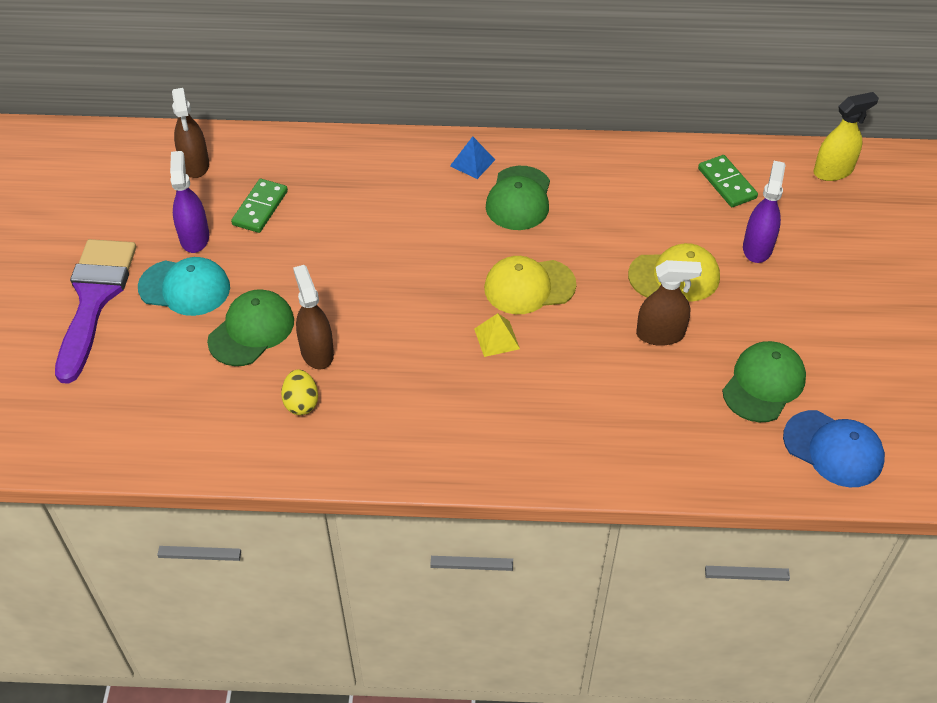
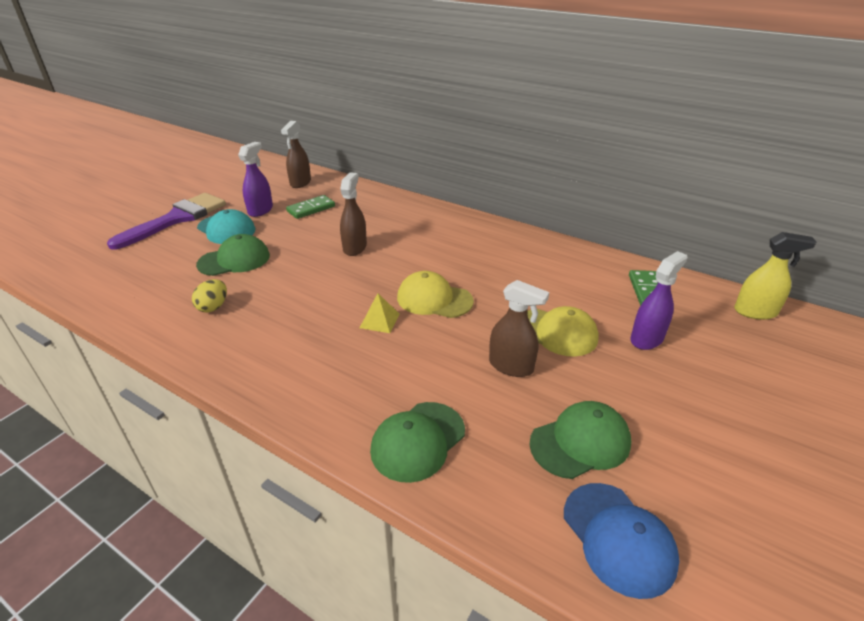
camera: 30 degrees right, 15 degrees down
brown spray bottle [293,265,334,370] -> brown spray bottle moved to [340,172,367,256]
blue pyramid [450,136,495,179] -> none
green cap [486,166,550,230] -> green cap moved to [370,402,465,483]

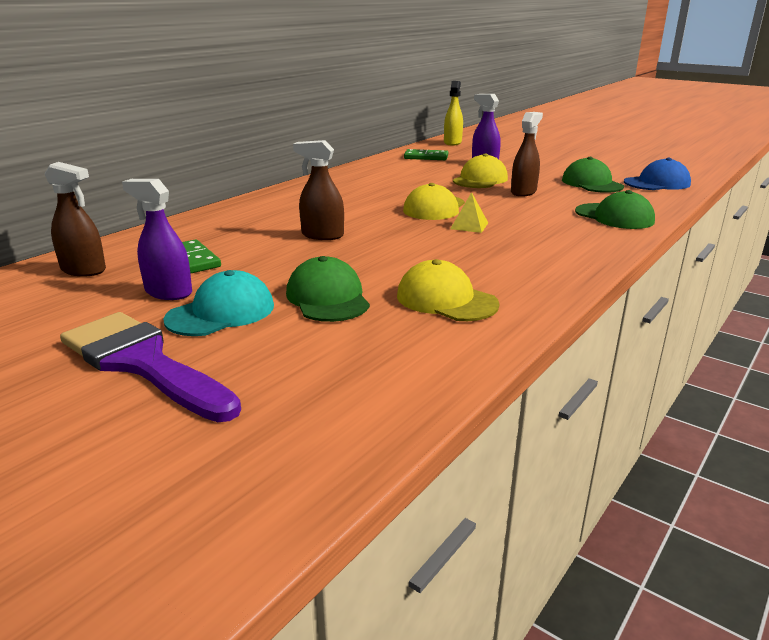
camera: 85 degrees left, 10 degrees down
yellow egg [192,279,227,313] -> yellow cap [397,259,500,321]

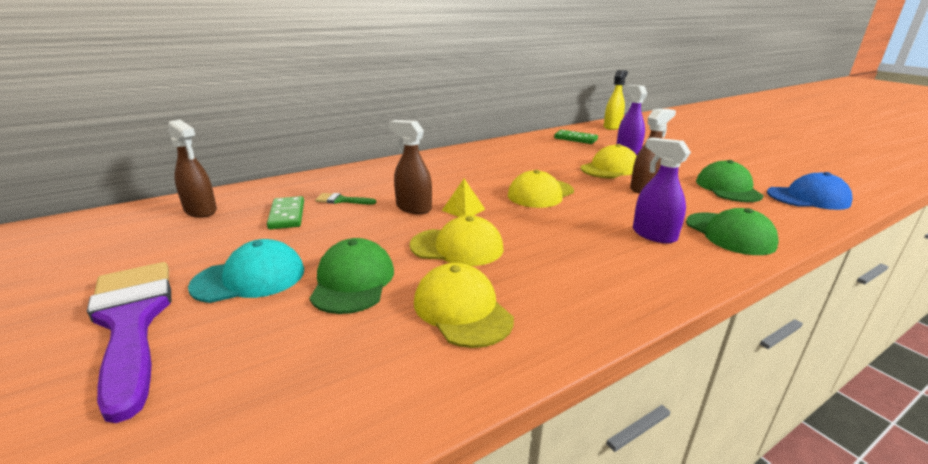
camera: 20 degrees right, 0 degrees up
purple spray bottle [122,179,192,300] -> purple spray bottle moved to [633,138,691,244]
yellow pyramid [450,192,488,233] -> yellow pyramid moved to [442,179,485,217]
none -> green brush [315,193,376,204]
none -> yellow cap [410,215,504,266]

